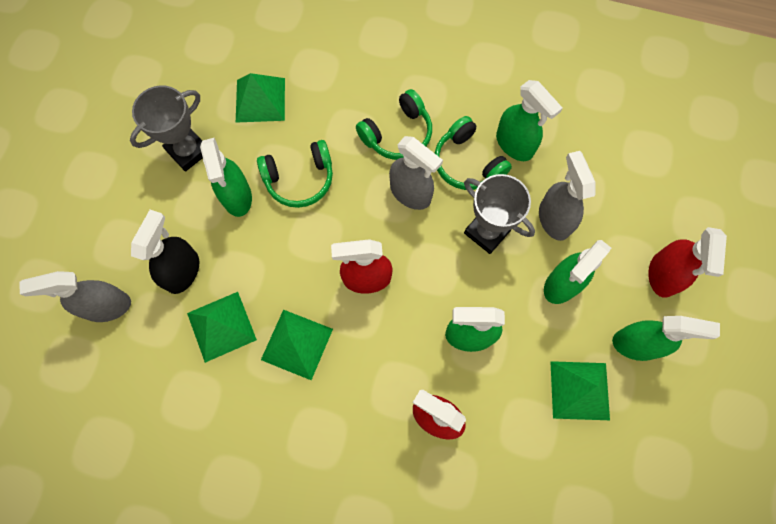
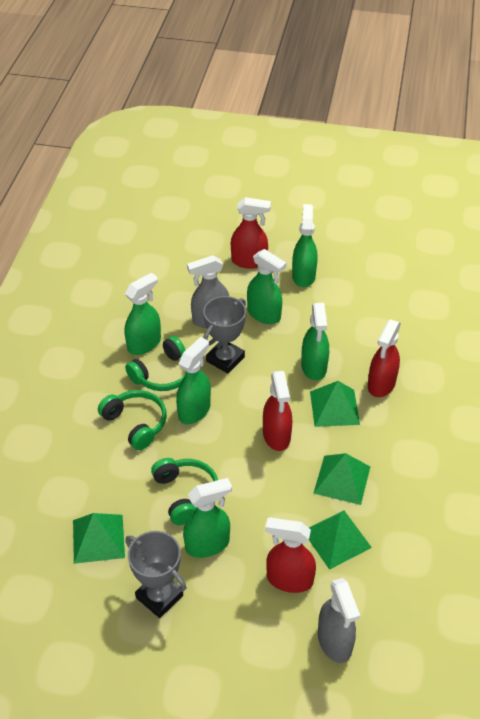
camera: 95 degrees left, 25 degrees down
black spray bottle [131,210,199,294] -> red spray bottle [265,517,316,593]
grey spray bottle [389,136,443,210] -> green spray bottle [176,337,211,424]
green pyramid [550,361,610,420] -> green pyramid moved to [310,381,360,427]

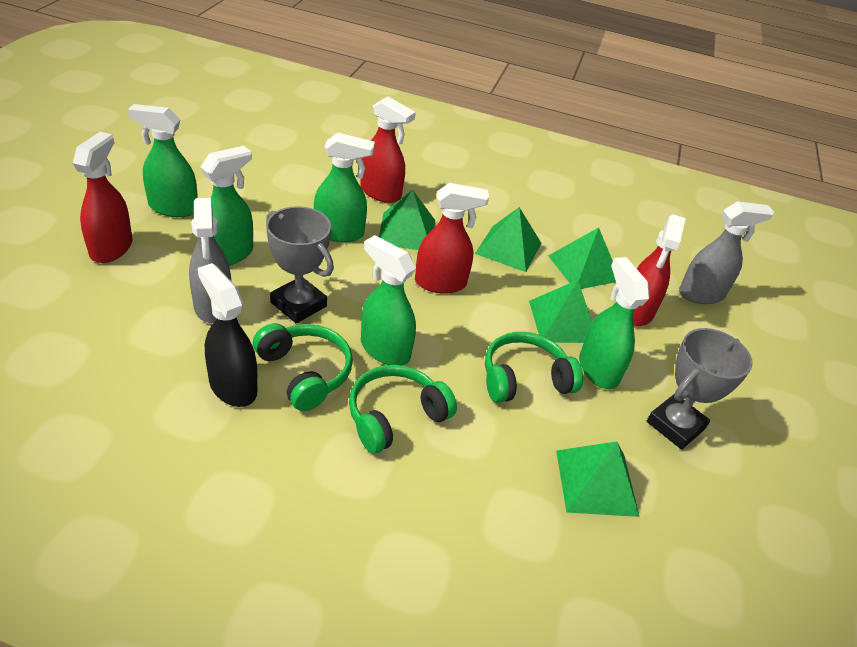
camera: 90 degrees left, 5 degrees down
green spray bottle [125,273,161,355] -> black spray bottle [198,263,257,407]
none -> green pyramid [529,280,592,343]

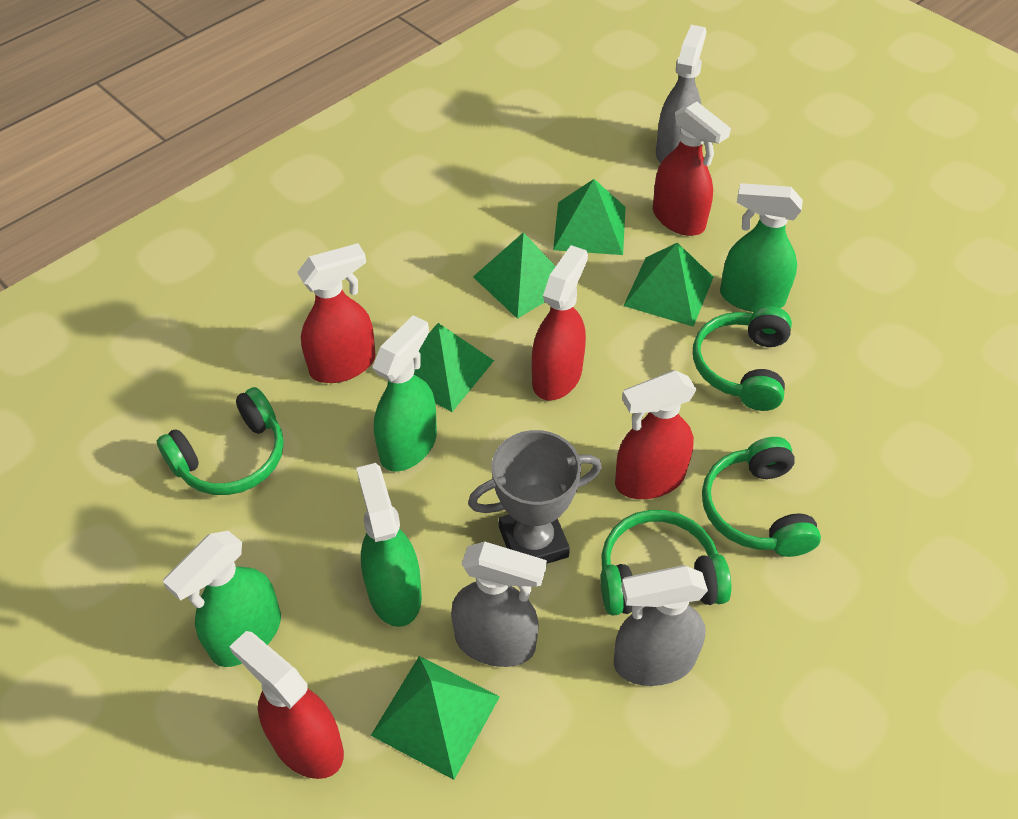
camera: 55 degrees left, 10 degrees up
black spray bottle [198,263,257,407] -> grey spray bottle [614,565,708,686]
green spray bottle [361,235,416,365] -> red spray bottle [615,371,697,499]
green pyramid [556,441,640,517] -> green pyramid moved to [371,656,500,780]
grey trophy [647,328,753,449] -> none
none -> green headphones [157,387,284,495]

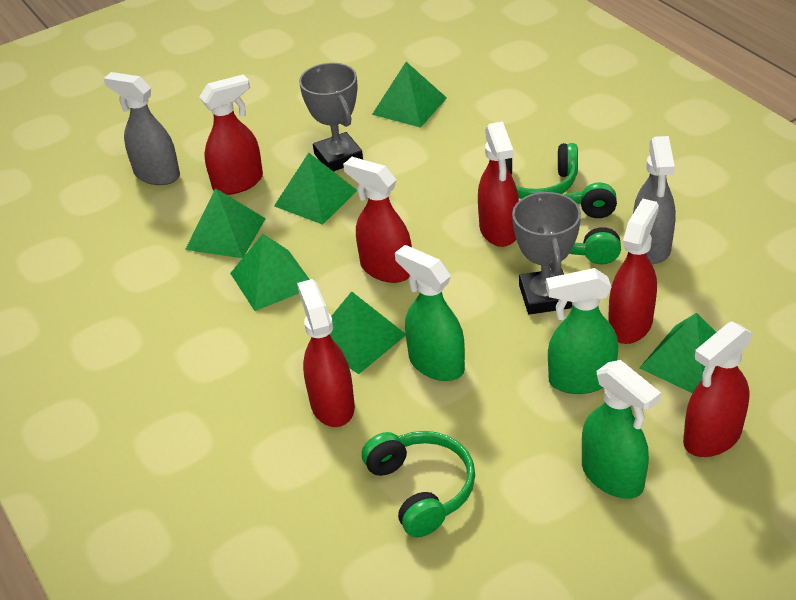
camera: 75 degrees left, 10 degrees down
grey spray bottle [451,542,547,667] -> red spray bottle [608,199,659,344]
green headphones [693,306,792,411] -> none
green spray bottle [720,183,803,312] -> grey trophy [299,63,363,172]
none -> green pyramid [372,62,447,128]

